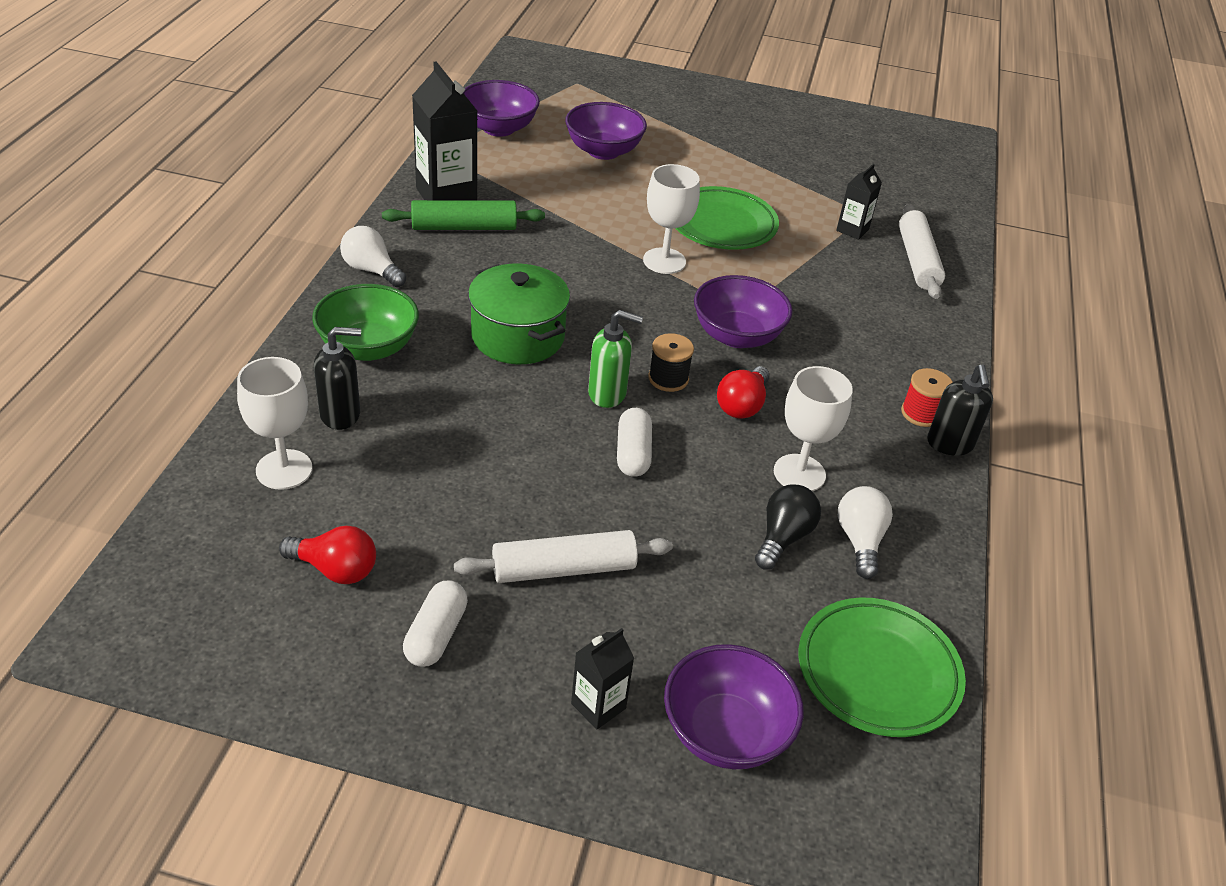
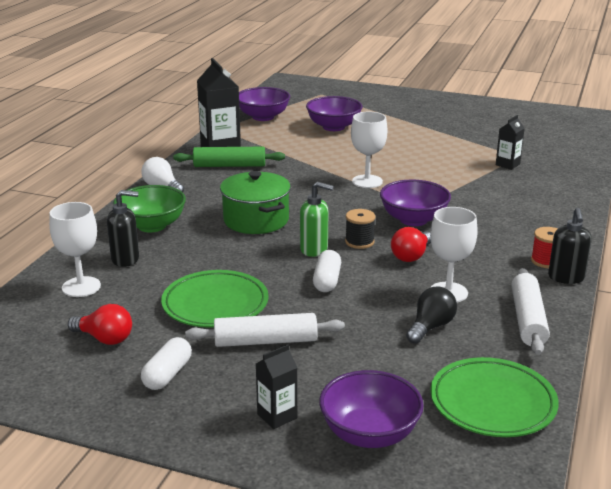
camera: 10 degrees right, 15 degrees down
green plate [675,186,779,250] -> green plate moved to [161,270,269,328]
white light bulb [838,486,893,579] -> none
white rolling pin [899,204,945,299] -> white rolling pin moved to [512,268,550,355]

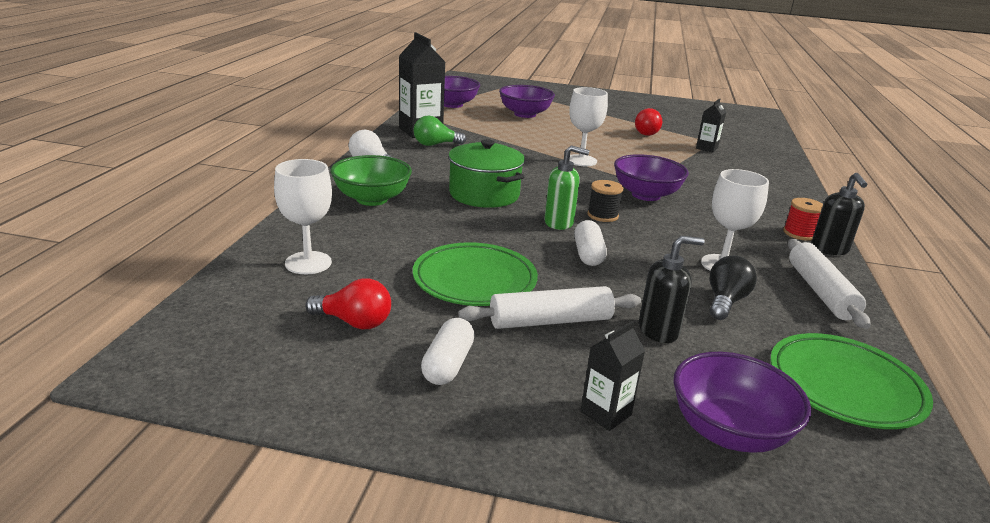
camera: 10 degrees left, 0 degrees up
black soap dispenser [107,190,139,267] -> black soap dispenser moved to [639,236,704,343]
green rolling pin [173,147,285,167] -> green light bulb [414,116,466,146]
red light bulb [391,227,431,262] -> red light bulb moved to [635,108,662,136]

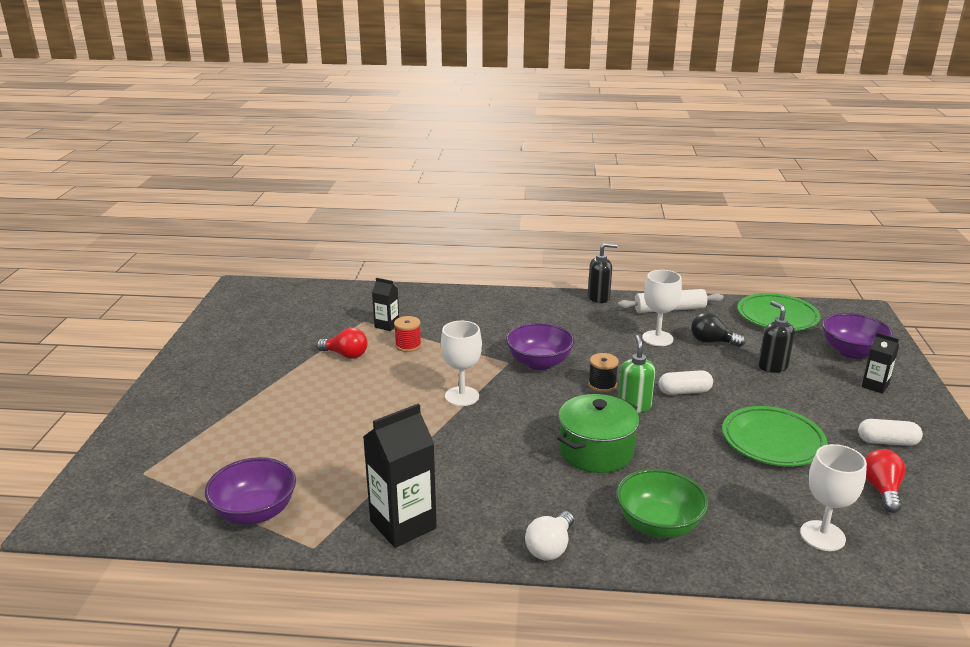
camera: 95 degrees left, 0 degrees up
green light bulb [414,116,466,146] -> none
white rolling pin [458,286,641,329] -> none
purple bowl [499,85,555,118] -> none
red spool [783,198,823,241] -> red spool moved to [394,316,421,352]

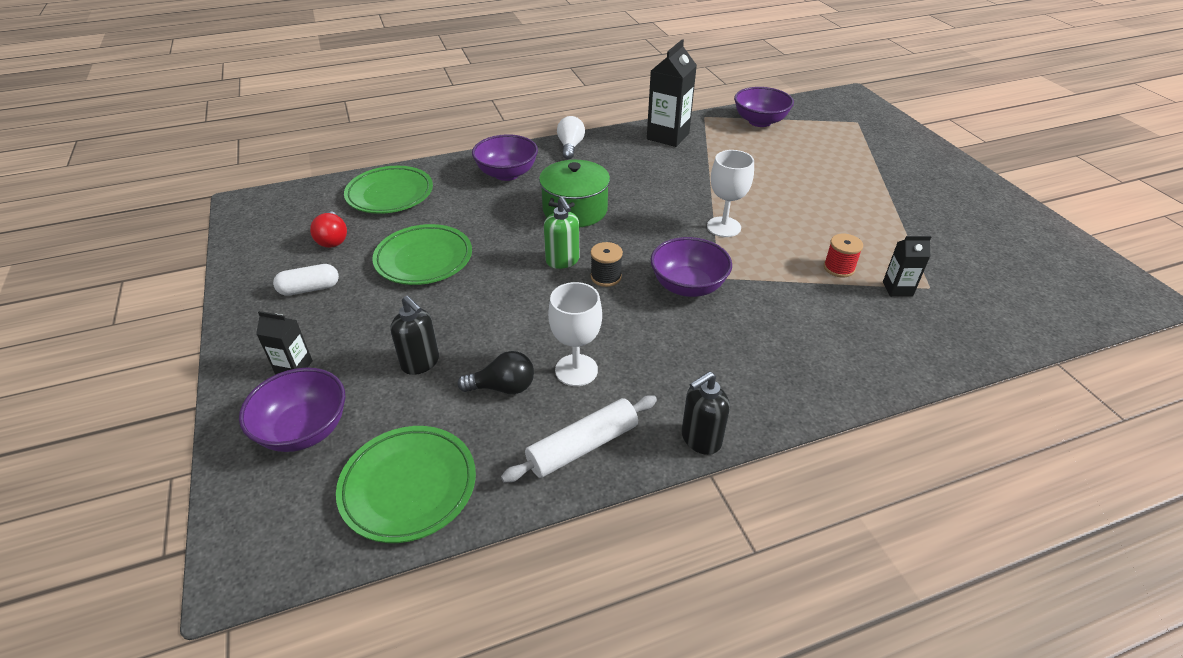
camera: 155 degrees right, 15 degrees up
red light bulb [316,328,368,359] -> none
green bowl [616,469,708,538] -> purple bowl [472,134,538,181]
white capsule [659,370,713,395] -> none
white goblet [800,444,867,551] -> green plate [344,166,433,214]

